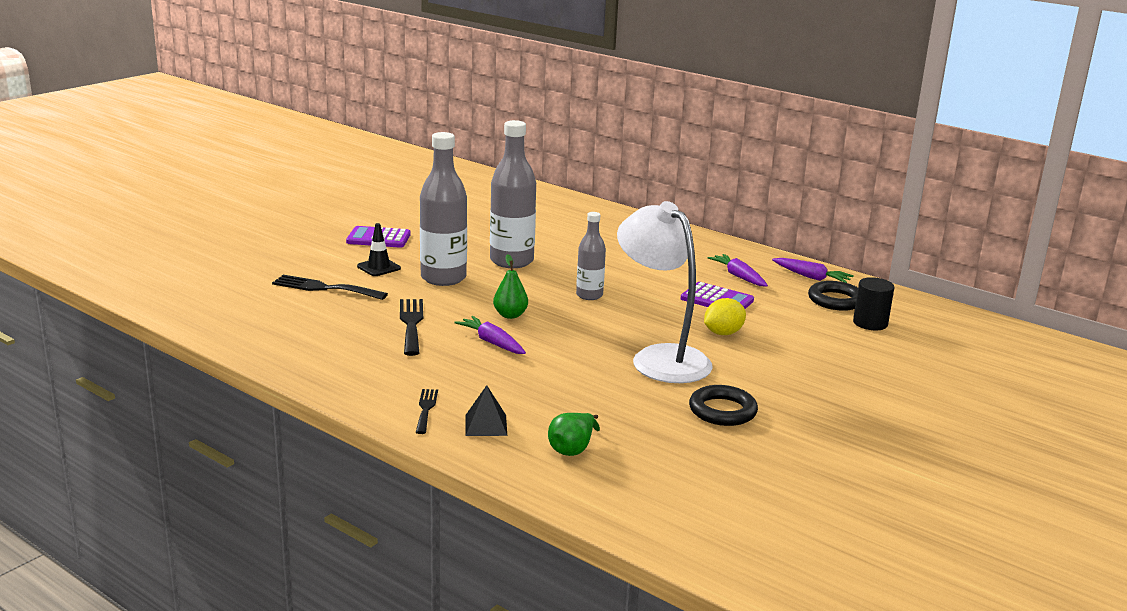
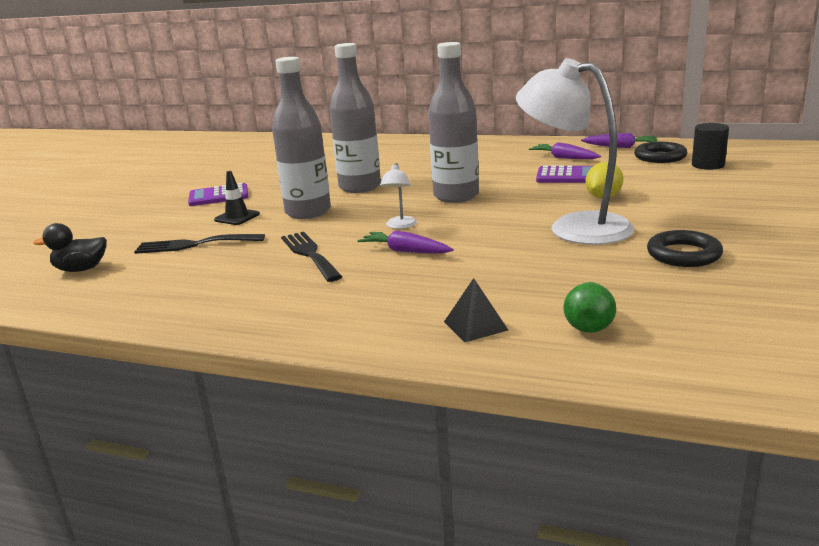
camera: 15 degrees left, 0 degrees up
black fork [416,389,438,434] -> none
green pear [493,254,528,319] -> white lamp [380,163,417,229]
grey bottle [576,212,606,300] -> grey bottle [428,42,479,203], size x1.73
none -> black duck [33,223,107,272]

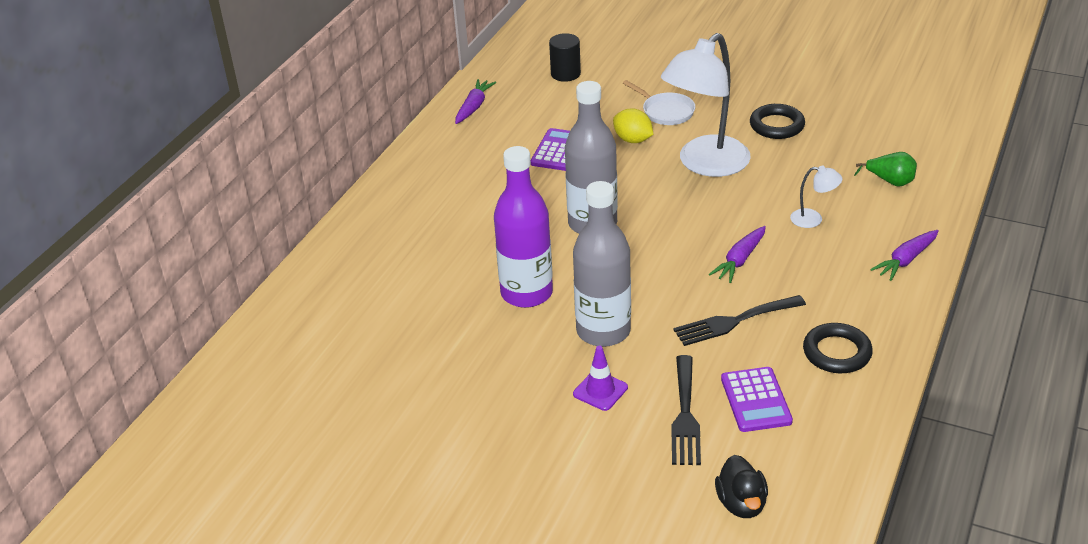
camera: 85 degrees left, 15 degrees up
purple calculator [188,183,248,206] -> purple calculator moved to [721,367,793,432]
black traffic cone [214,171,260,225] -> purple traffic cone [573,345,628,411]
grey bottle [329,43,381,193] -> purple bottle [494,146,553,308]
white lamp [380,163,417,229] -> white lamp moved to [790,166,842,228]
black pyramid [444,278,508,342] -> none
purple carrot [529,142,601,159] -> purple carrot moved to [870,230,939,281]
black ring [634,142,687,163] -> black ring moved to [803,323,873,373]
none -> white pan [623,80,695,125]

